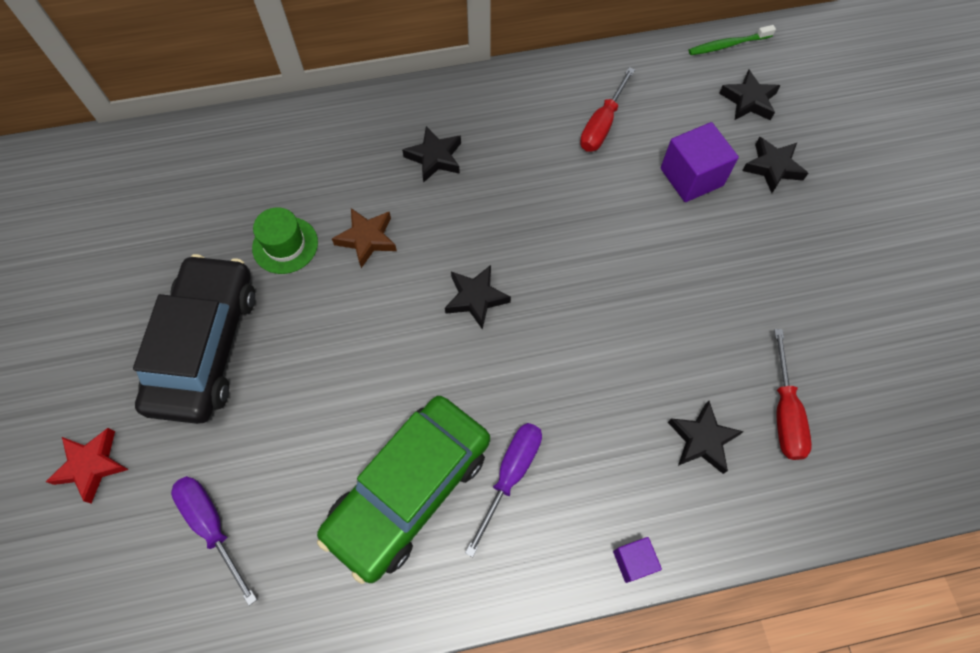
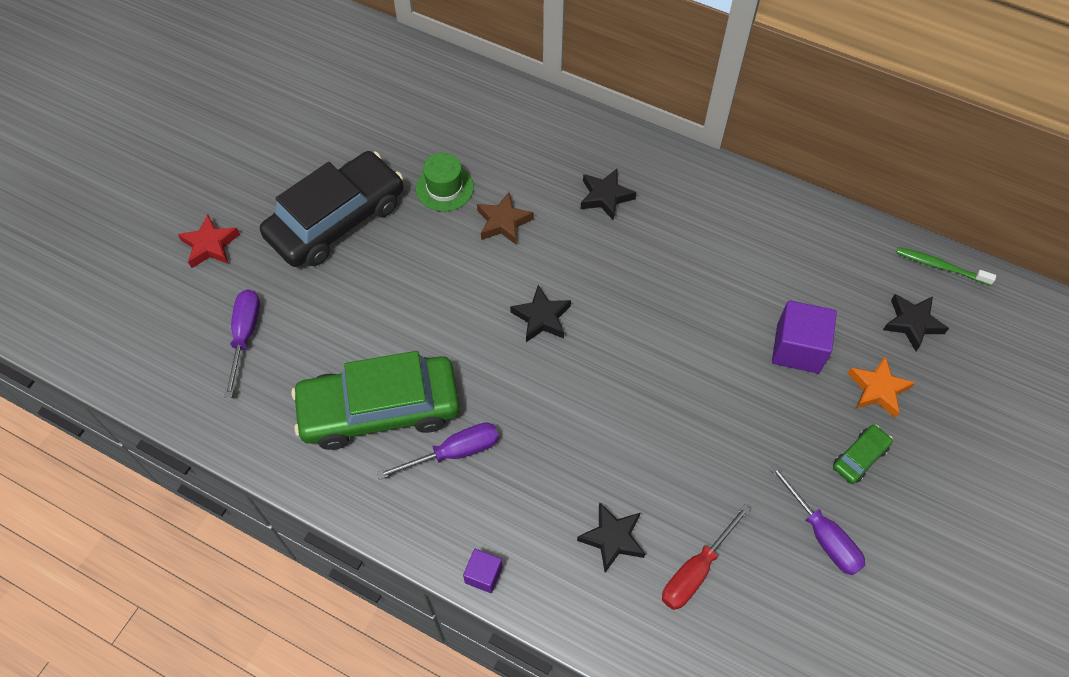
camera: 40 degrees right, 5 degrees down
red screwdriver [580,67,635,152] -> none
black star [742,137,808,193] -> orange star [848,356,915,418]
none -> purple screwdriver [769,464,865,575]
none -> green car [833,425,893,484]

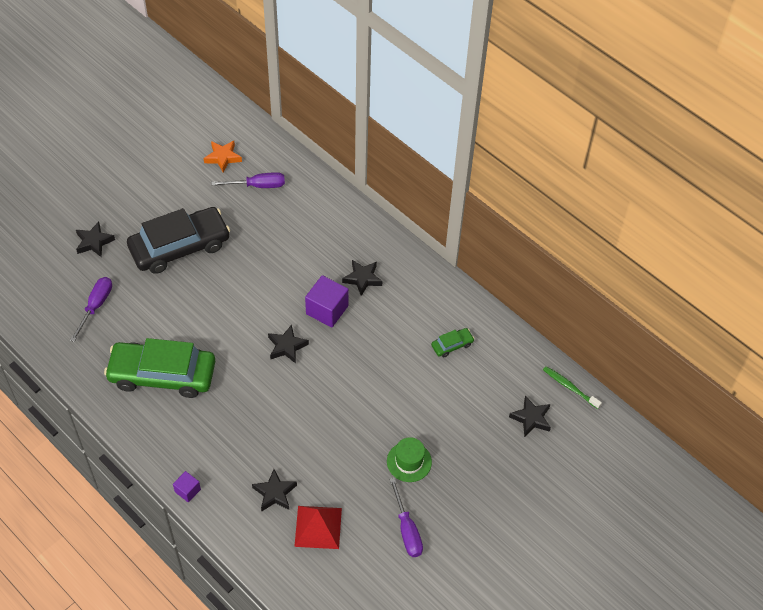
camera: 15 degrees right, 5 degrees down
red star [178,214,240,268] -> black star [76,222,115,257]
purple screwdriver [377,422,499,480] -> purple screwdriver moved to [211,172,285,188]
green hat [416,153,474,212] -> green hat moved to [387,437,432,482]
brown star [477,192,534,245] -> none
red screwdriver [662,504,751,610] -> red pyramid [294,506,342,549]
purple cube [772,300,837,373] -> purple cube moved to [305,275,349,327]
green car [833,425,893,484] -> green car moved to [431,328,475,357]
orange star [848,356,915,418] -> orange star moved to [204,141,242,173]

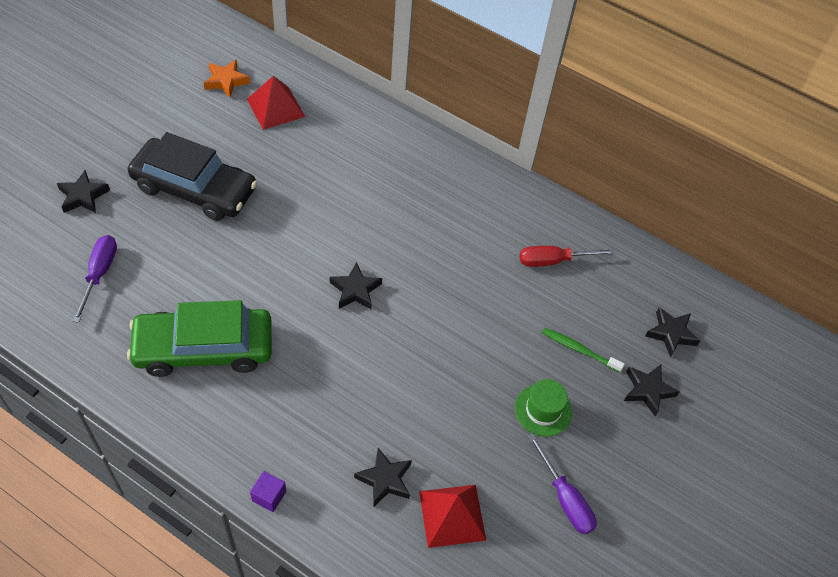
camera: 15 degrees left, 0 degrees up
black car [127,207,230,274] -> black car turned 60 degrees clockwise [128,132,257,221]
purple screwdriver [211,172,285,188] -> red pyramid [247,76,305,130]
purple cube [305,275,349,327] -> none
black star [342,260,382,296] -> black star moved to [624,365,680,417]
green car [431,328,475,357] -> red screwdriver [520,246,615,267]
green toothbrush [543,366,602,409] -> green toothbrush moved to [542,328,625,372]

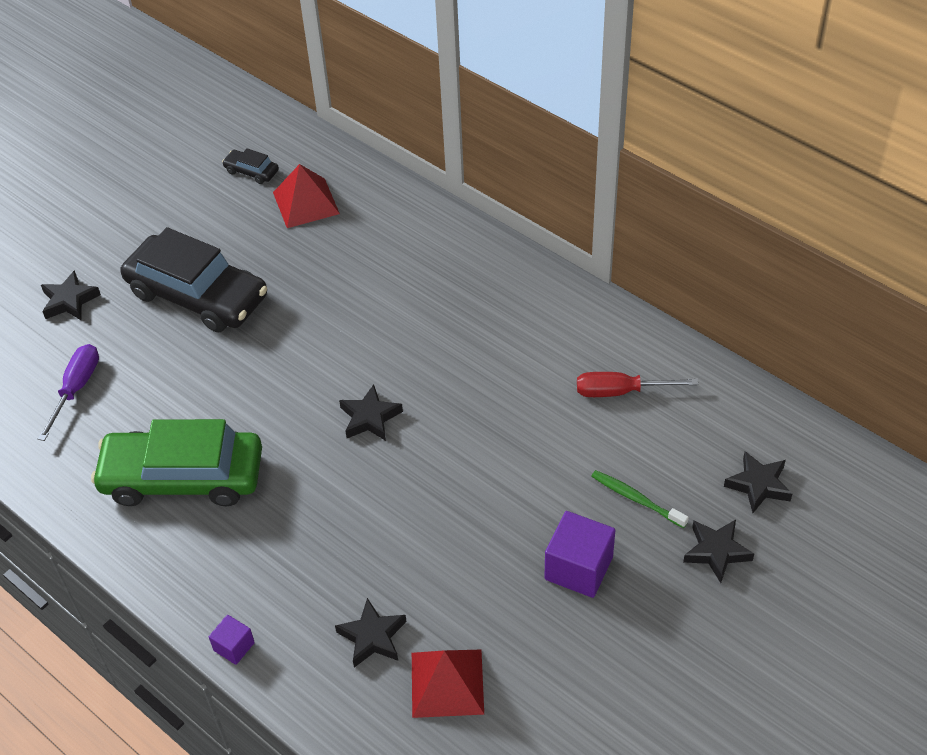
camera: 15 degrees right, 5 degrees down
orange star [204,59,250,98] -> black car [222,148,279,184]
green hat [515,379,572,437] -> purple cube [545,511,615,598]
purple screwdriver [528,434,597,535] -> none

